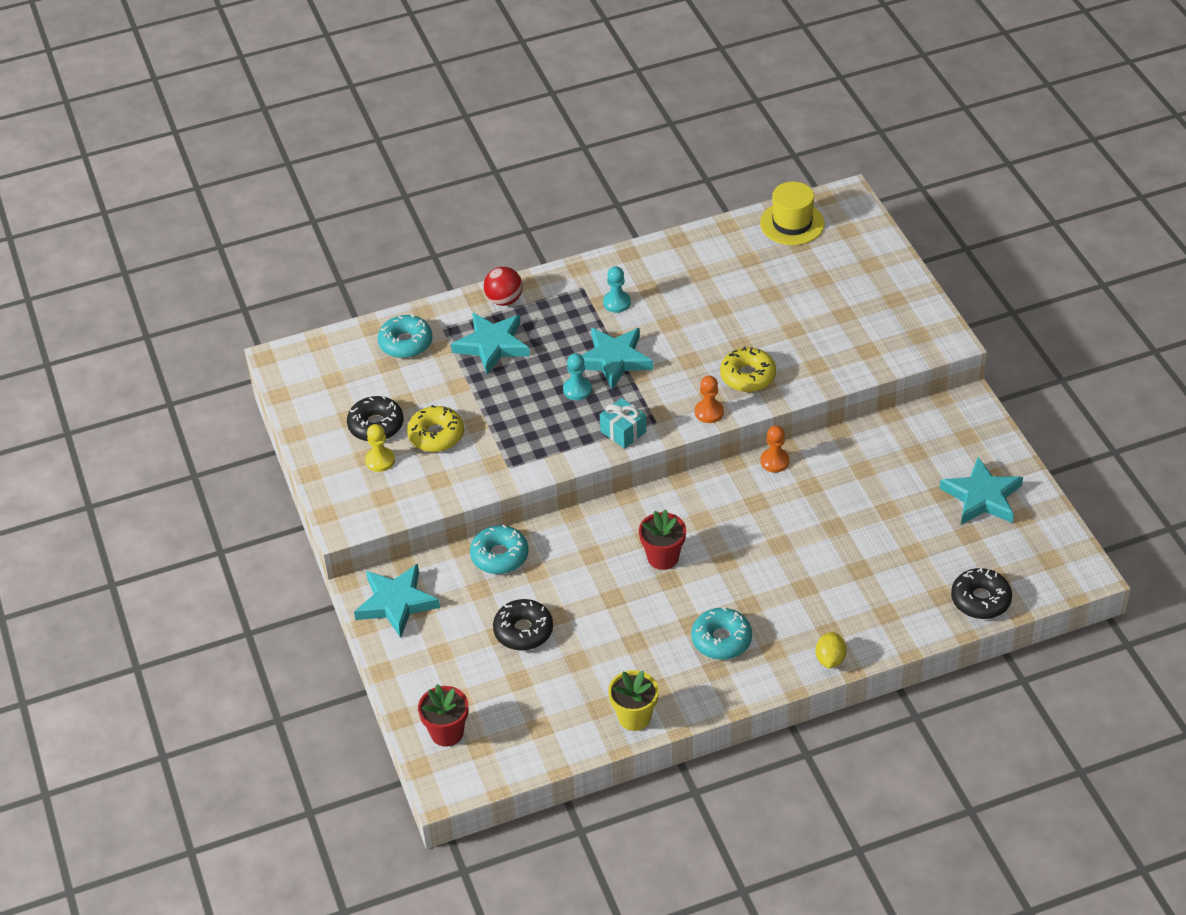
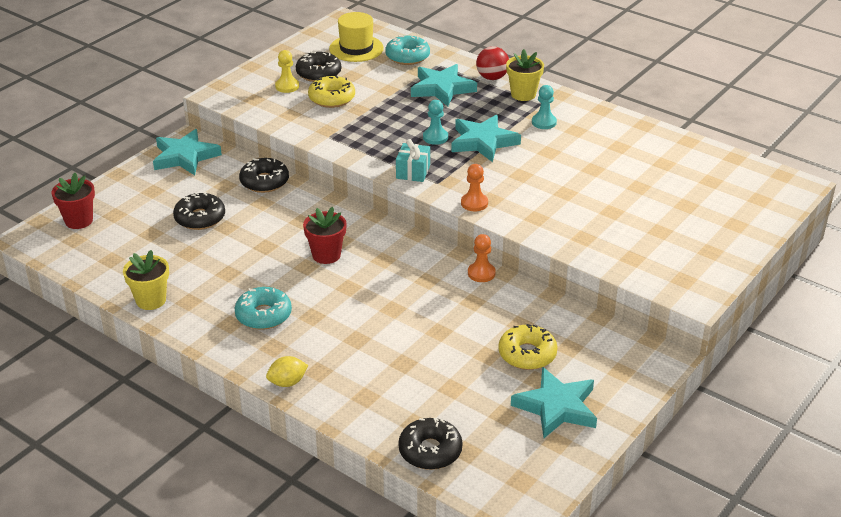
camera: 55 degrees right, 10 degrees down
turquoise donut [470,525,528,574] -> black donut [239,158,289,193]
yellow donut [720,347,776,392] -> yellow donut moved to [498,324,558,370]
yellow hat [760,182,825,245] -> yellow hat moved to [329,12,384,62]
none -> yellow flower pot [506,49,544,101]

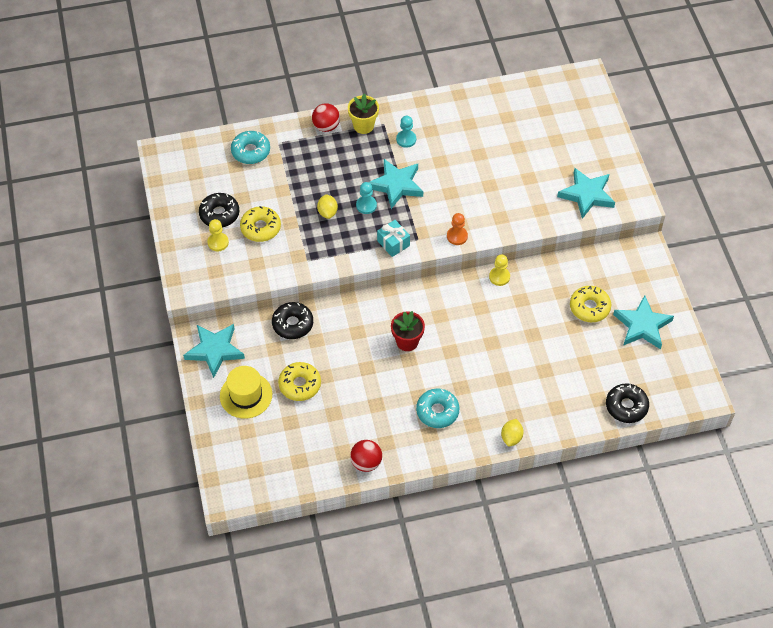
camera: 50 degrees left, 20 degrees up
red flower pot [51,173,95,229] -> none
yellow flower pot [123,250,169,310] -> red ball [350,440,382,472]
black donut [173,192,225,230] -> yellow donut [278,362,321,401]
yellow hat [329,12,384,62] -> yellow hat moved to [220,366,272,419]
turquoise star [411,64,477,107] -> turquoise star moved to [557,168,615,219]
orange pawn [468,234,496,282] -> yellow pawn [489,255,510,286]
none -> yellow lemon [317,194,338,219]

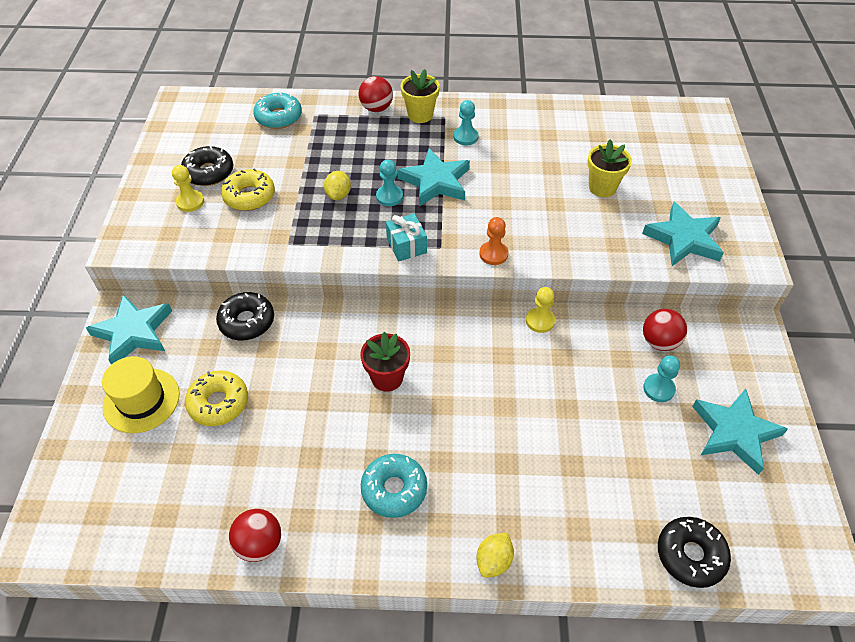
camera: 15 degrees right, 5 degrees down
yellow donut [570,286,611,322] -> turquoise pawn [643,355,680,402]
none -> yellow flower pot [587,139,632,197]
none -> red ball [643,309,687,351]

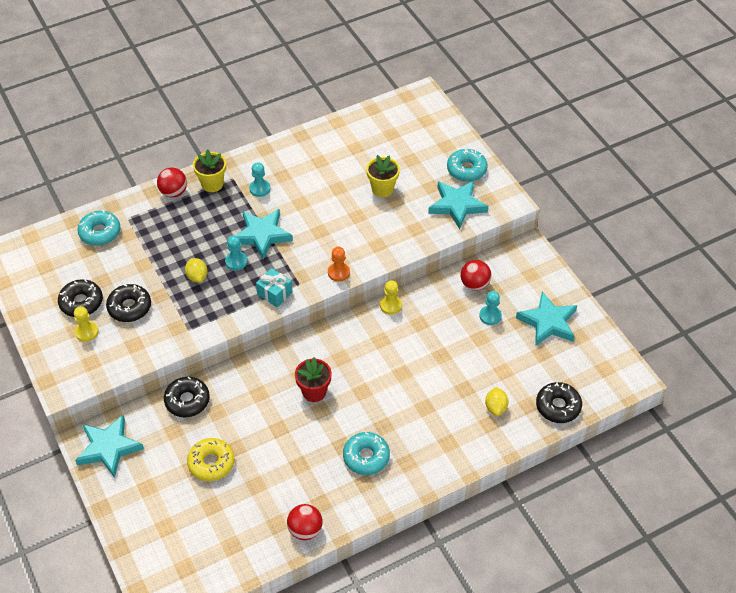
camera: 30 degrees left, 0 degrees up
yellow hat [102,356,180,433] -> none
yellow donut [221,168,275,211] -> black donut [106,284,151,322]
yellow lemon [476,532,514,578] -> yellow lemon moved to [485,387,509,416]
none -> turquoise donut [447,149,488,182]

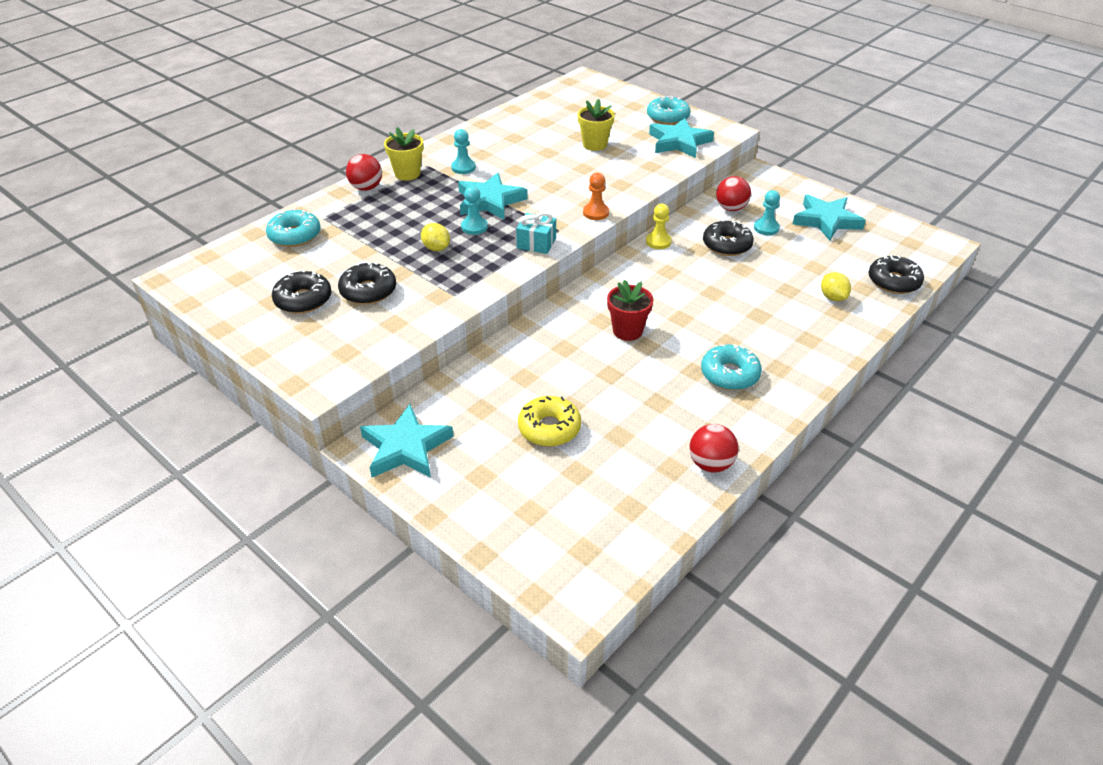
camera: 20 degrees left, 10 degrees down
yellow pawn [74,306,99,342] -> none
black donut [164,376,210,417] -> black donut moved to [703,220,754,256]

